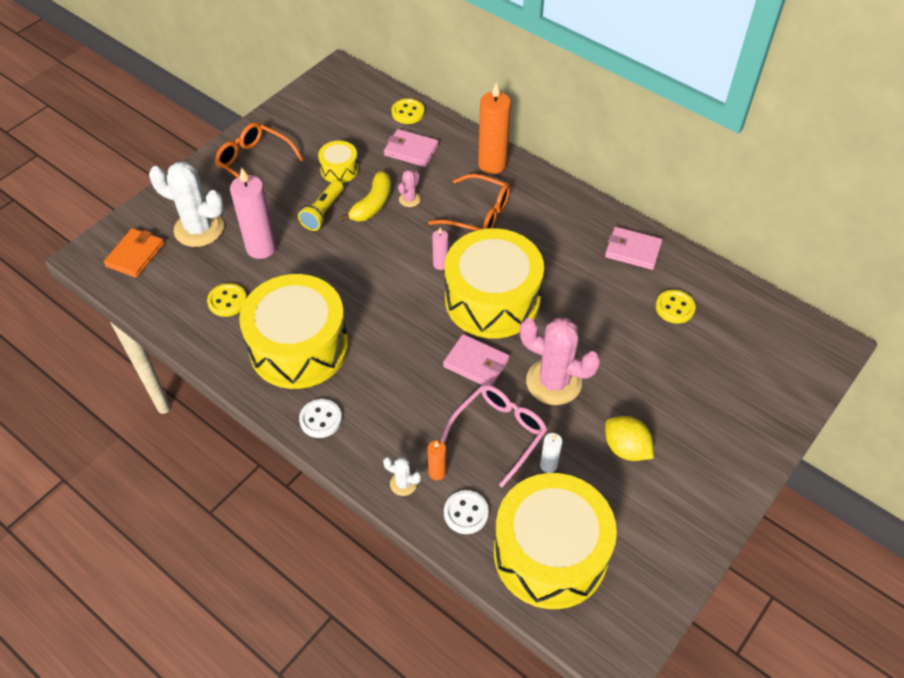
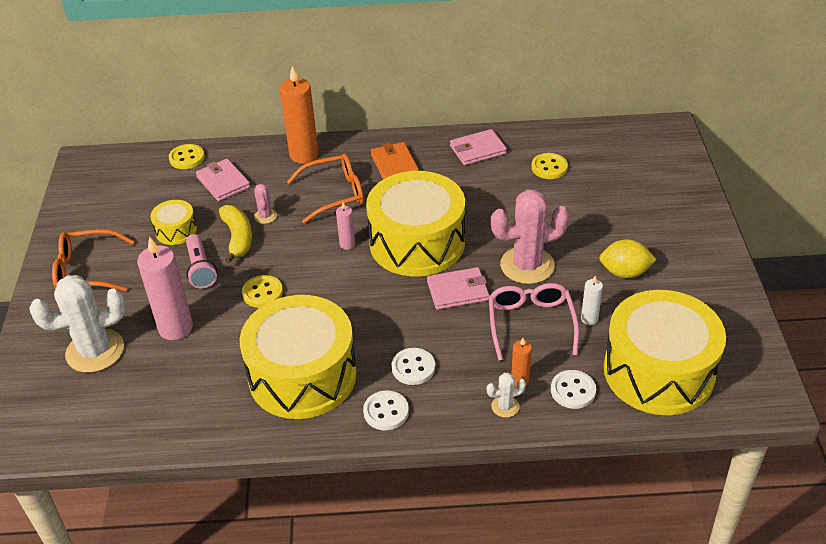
camera: 40 degrees left, 10 degrees down
orange wallet [104,228,164,278] -> orange wallet moved to [371,142,419,179]
yellow button [207,283,247,317] -> yellow button moved to [242,275,283,308]
yellow flashlight [298,180,344,231] -> pink flashlight [186,234,217,289]
pink wallet [384,129,439,167] -> pink wallet turned 75 degrees clockwise [196,159,250,201]
none -> white button [392,348,435,385]

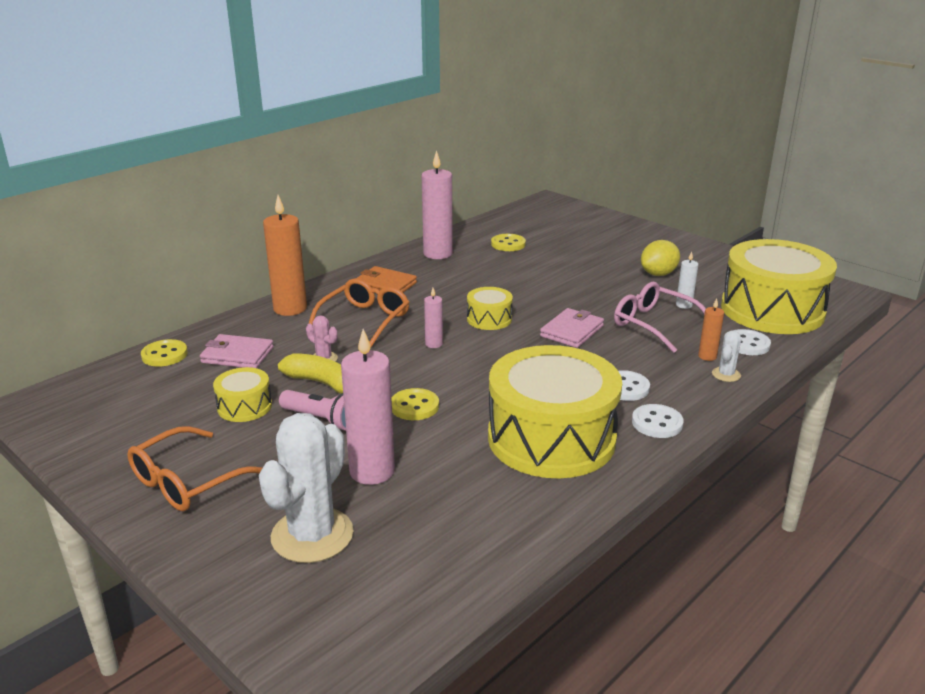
camera: 45 degrees left, 15 degrees down
yellow drum [366,171,465,276] -> yellow drum [467,287,513,330], size x0.44
pink wallet [450,129,507,165] -> pink candle [422,150,453,259]
pink cactus [491,189,570,284] -> none

